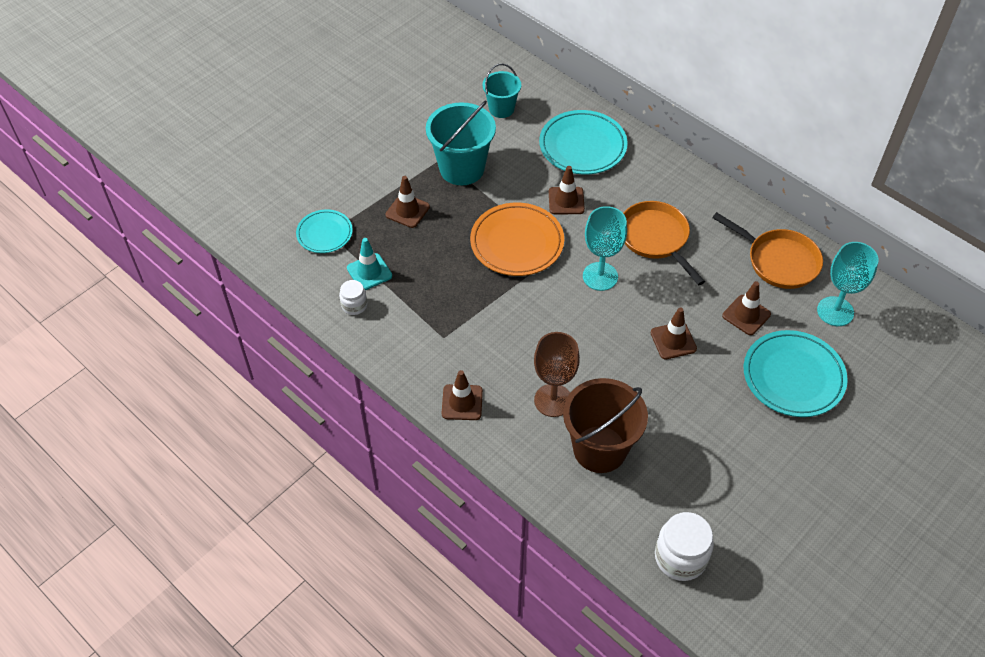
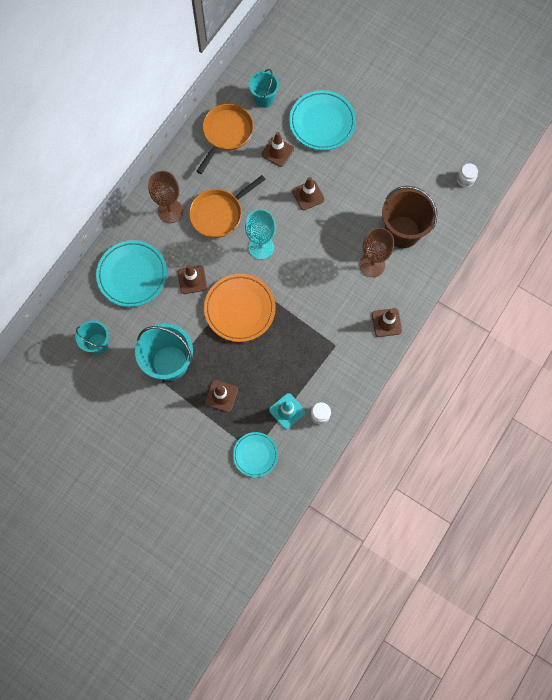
camera: 100 degrees left, 20 degrees up
white jar [655,512,714,581] -> white jar [457,163,478,187], size x0.57
turquoise goblet [817,242,879,326] -> turquoise bucket [249,69,279,108]
none -> brown goblet [148,171,183,223]

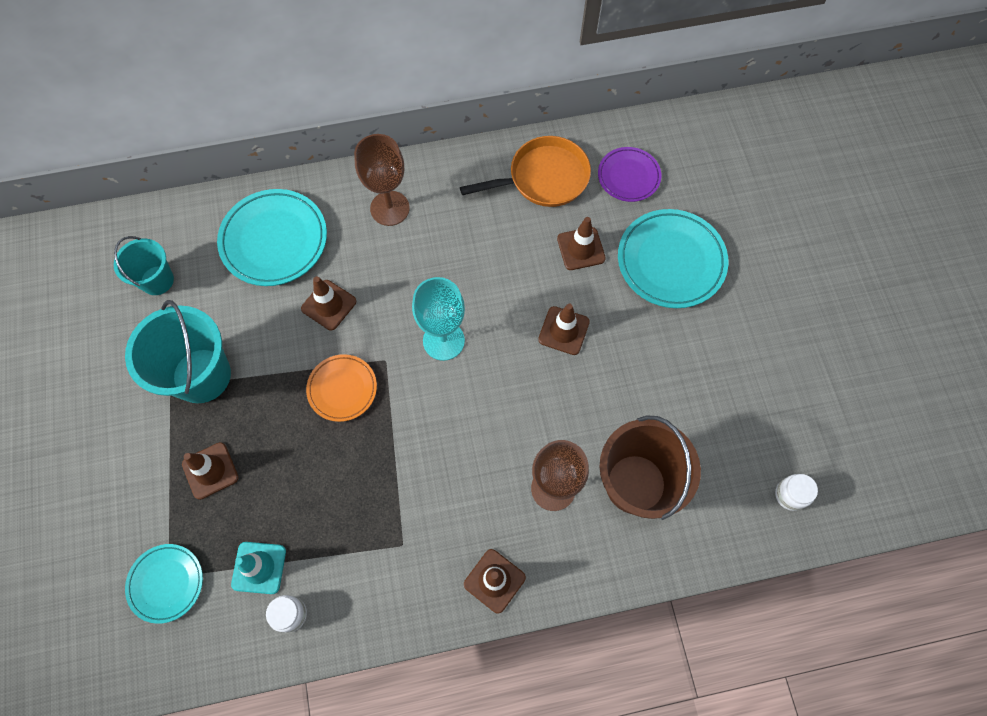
camera: 45 degrees right, 5 degrees down
orange pan [189,175,266,238] -> none
orange plate [204,274,276,342] -> orange plate [306,354,377,422], size x0.60
turquoise bucket [249,69,279,108] -> purple plate [598,147,661,202]

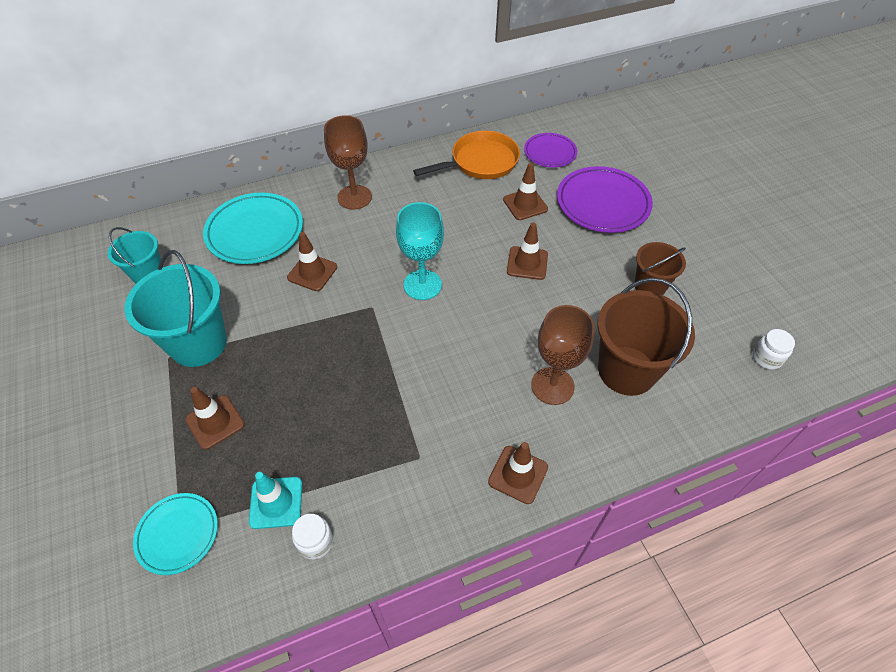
camera: 10 degrees left, 15 degrees down
orange plate [306,354,377,422] -> none
turquoise plate [618,209,728,308] -> purple plate [557,166,653,233]
none -> brown bucket [635,242,686,295]

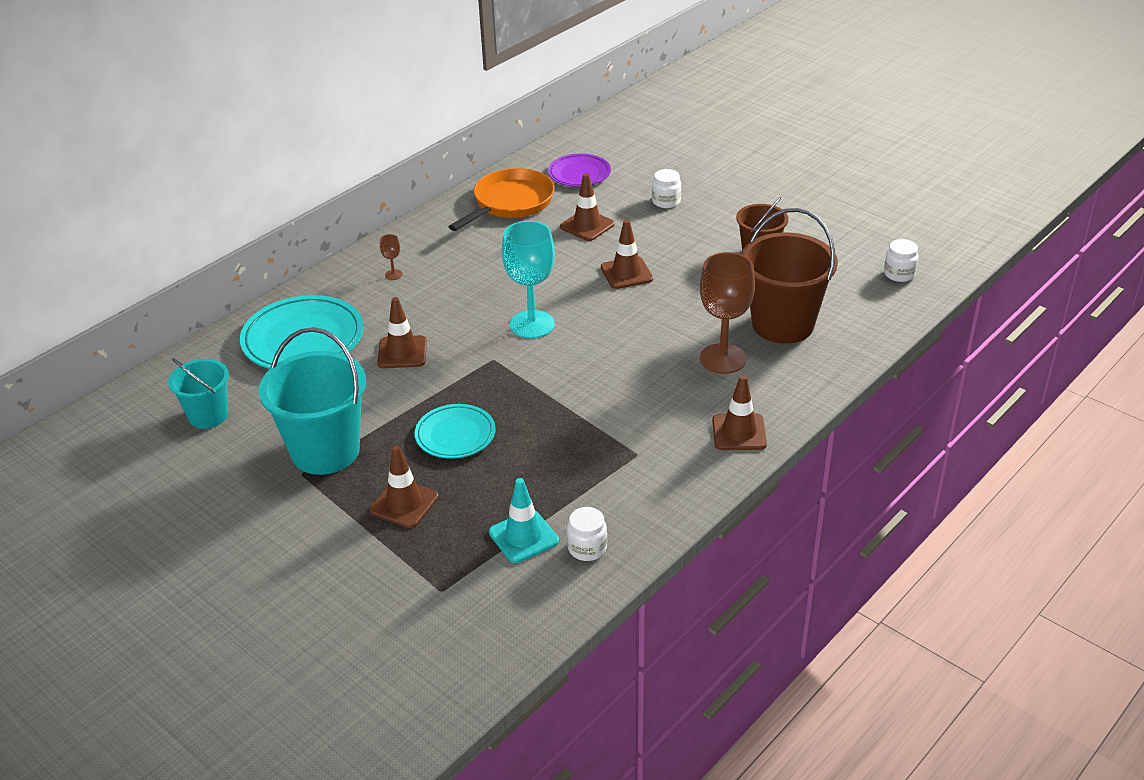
camera: 25 degrees left, 15 degrees down
turquoise plate [133,493,218,575] -> turquoise plate moved to [415,404,496,459]
brown goblet [324,115,372,210] -> brown goblet [380,234,403,280], size x0.41
purple plate [557,166,653,233] -> white jar [652,169,681,208]

